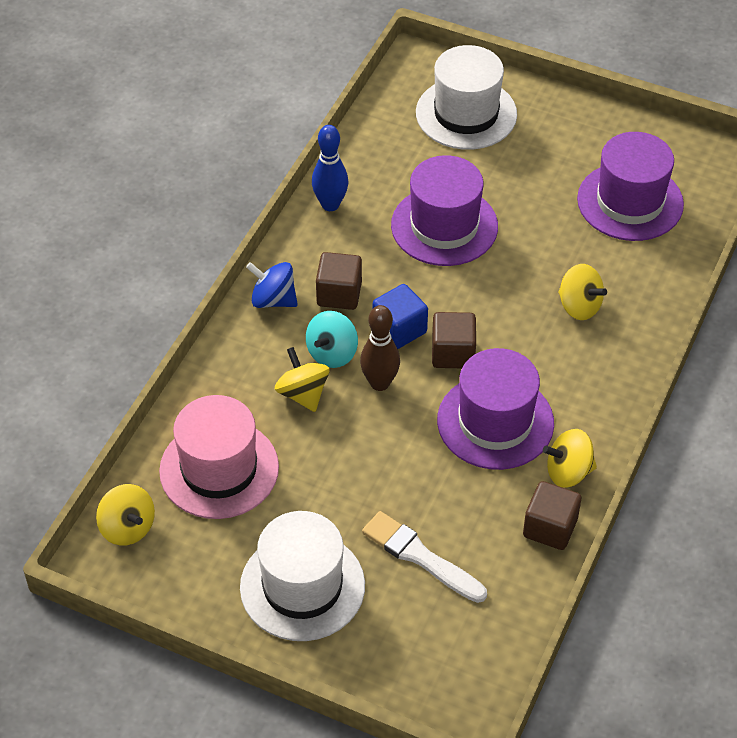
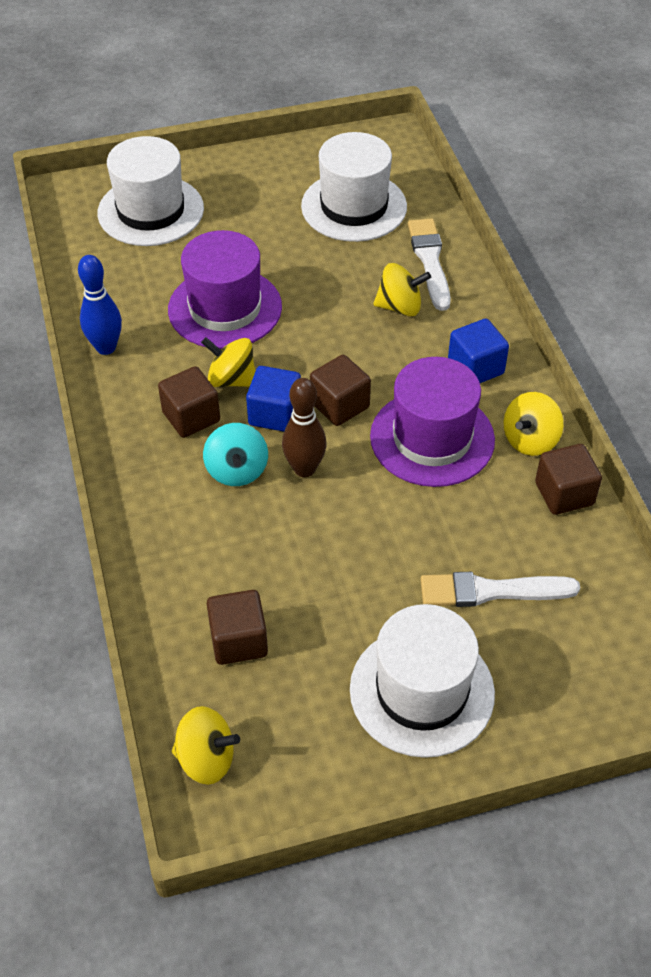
camera: 40 degrees left, 0 degrees up
pink hat [159,395,279,519] -> brown cube [207,590,268,665]
blue spinning top [246,262,298,308] -> none
yellow spinning top [275,347,330,412] -> yellow spinning top moved to [201,337,255,387]
purple hat [577,132,684,241] -> white hat [301,132,407,242]
none -> white brush [408,218,451,311]
none -> blue cube [448,319,509,383]

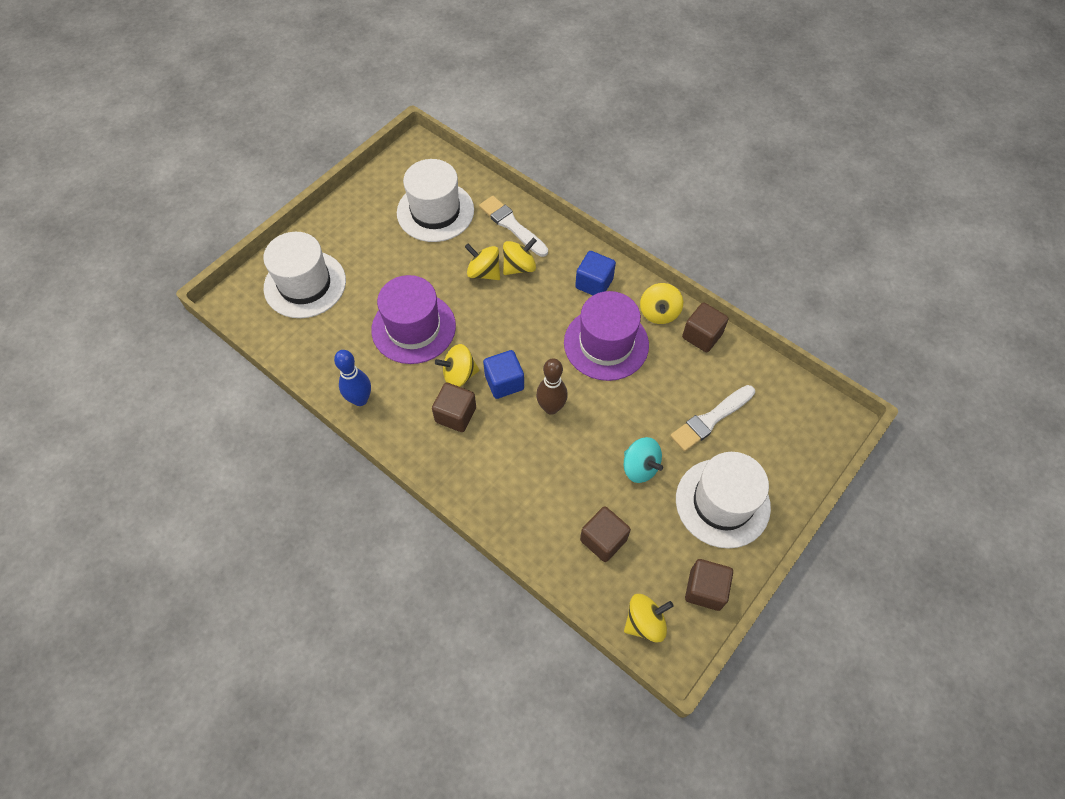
camera: 35 degrees left, 10 degrees up
turquoise spinning top [203,423,268,486] -> turquoise spinning top moved to [624,437,663,483]
brown cube [310,355,371,426] -> brown cube moved to [685,559,733,611]
none -> yellow spinning top [465,244,500,280]

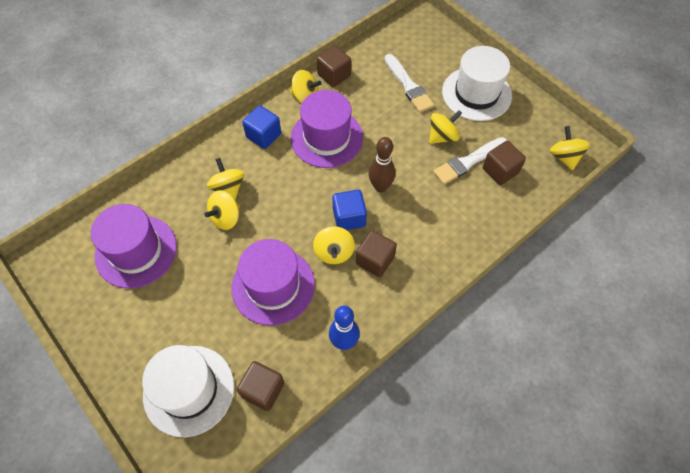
camera: 80 degrees left, 0 degrees up
white hat [397,159,474,242] -> purple hat [91,204,177,288]
white brush [479,196,548,257] -> white brush moved to [433,137,508,185]
turquoise spinning top [624,437,663,483] -> yellow spinning top [429,110,462,144]
brown cube [685,559,733,611] -> brown cube moved to [237,361,284,411]

